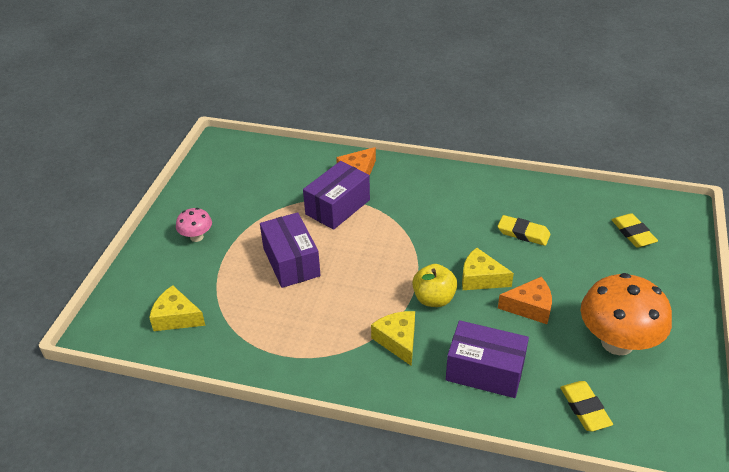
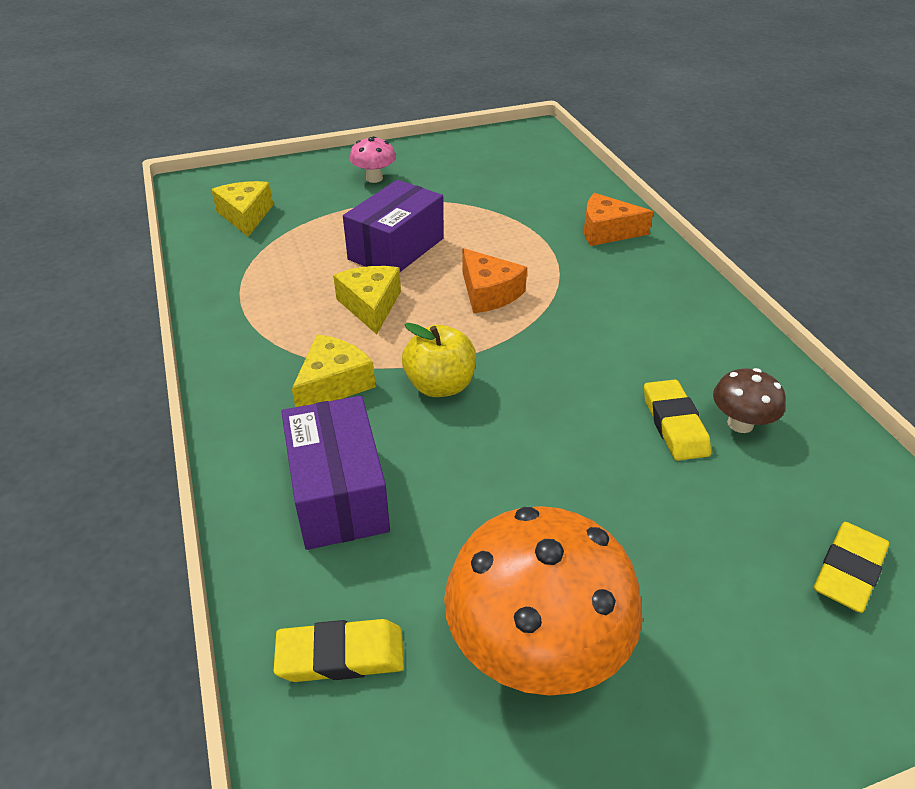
camera: 55 degrees right, 0 degrees up
purple box [303,161,370,230] -> none
yellow cheese [462,248,514,290] -> yellow cheese moved to [333,266,401,334]
orange cheese [498,277,552,324] -> orange cheese moved to [462,248,527,313]
yellow eraser [560,381,613,431] -> yellow eraser turned 45 degrees clockwise [274,619,404,682]
none -> brown mushroom [713,368,786,433]

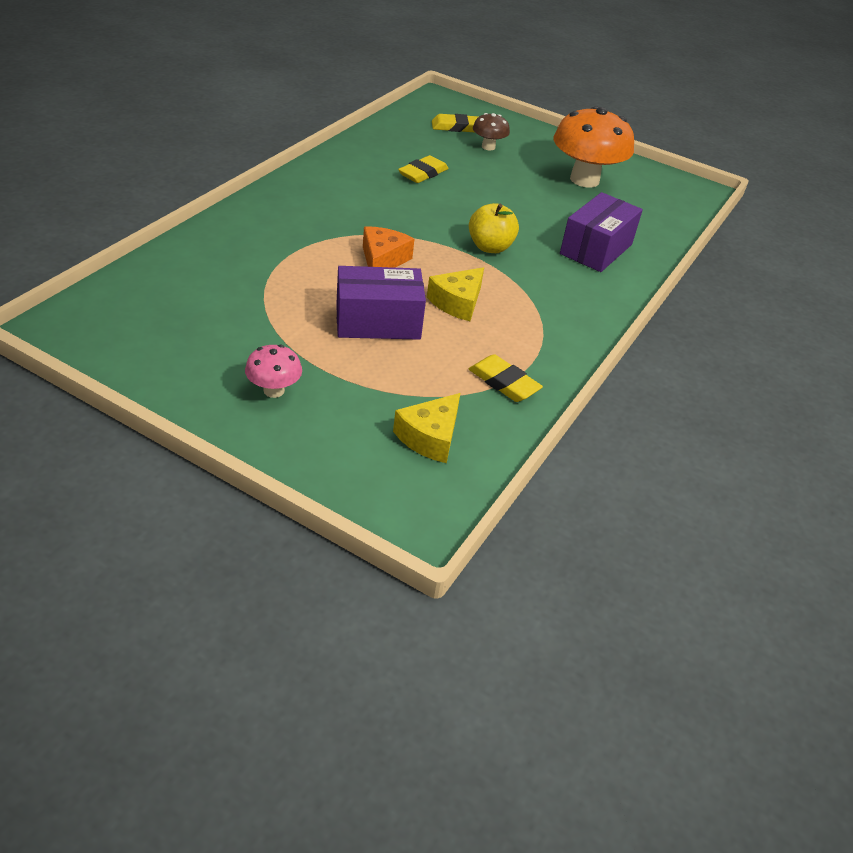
camera: 135 degrees left, 0 degrees up
yellow eraser [274,619,404,682] -> yellow eraser moved to [469,354,543,402]
yellow cheese [292,334,376,407] -> none
orange cheese [584,193,654,246] -> none
brown mushroom [713,368,786,433] -> brown mushroom moved to [473,113,510,150]

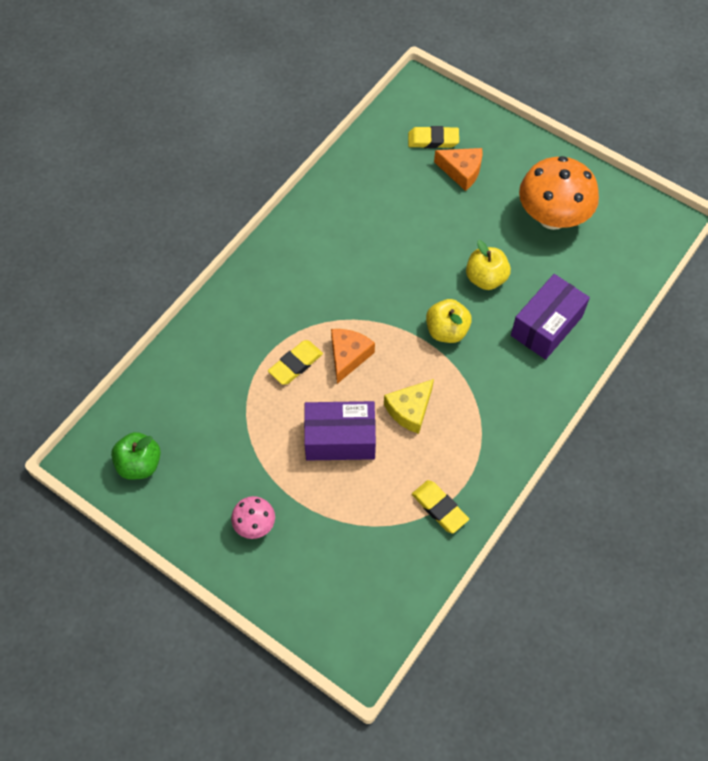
camera: 10 degrees right, 20 degrees up
yellow cheese [393,393,460,463] -> none
yellow eraser [398,155,449,183] -> yellow eraser moved to [268,340,323,385]
brown mushroom [473,113,510,150] -> orange cheese [434,148,482,191]
none -> green apple [111,432,161,480]
none -> yellow apple [466,240,511,290]

